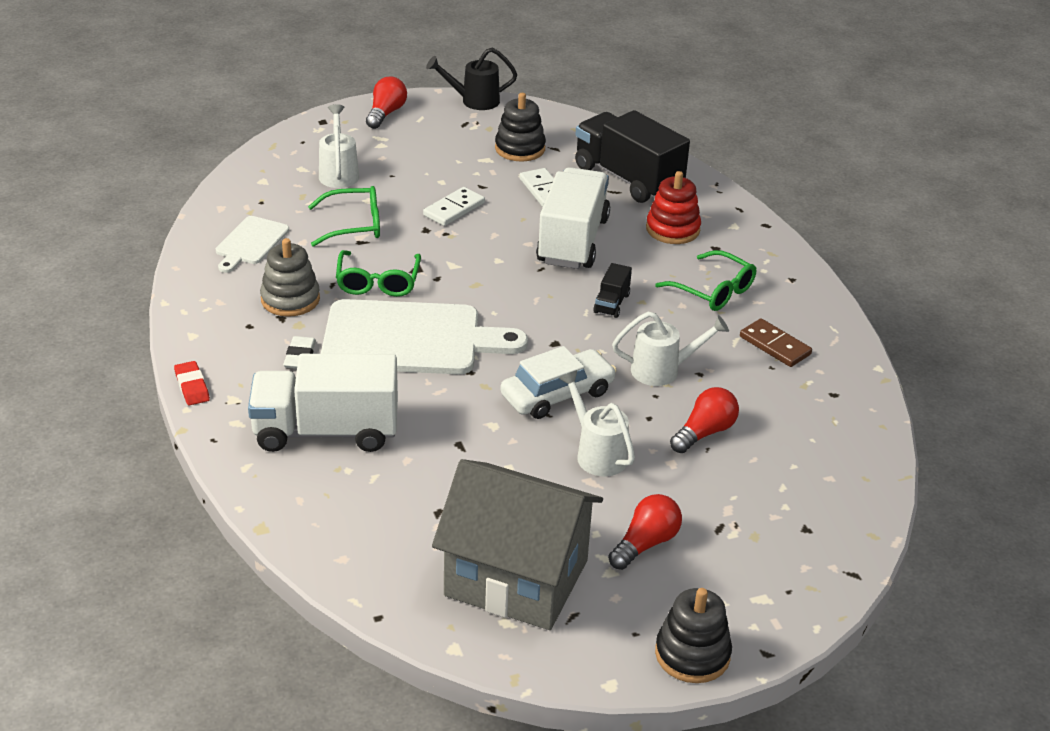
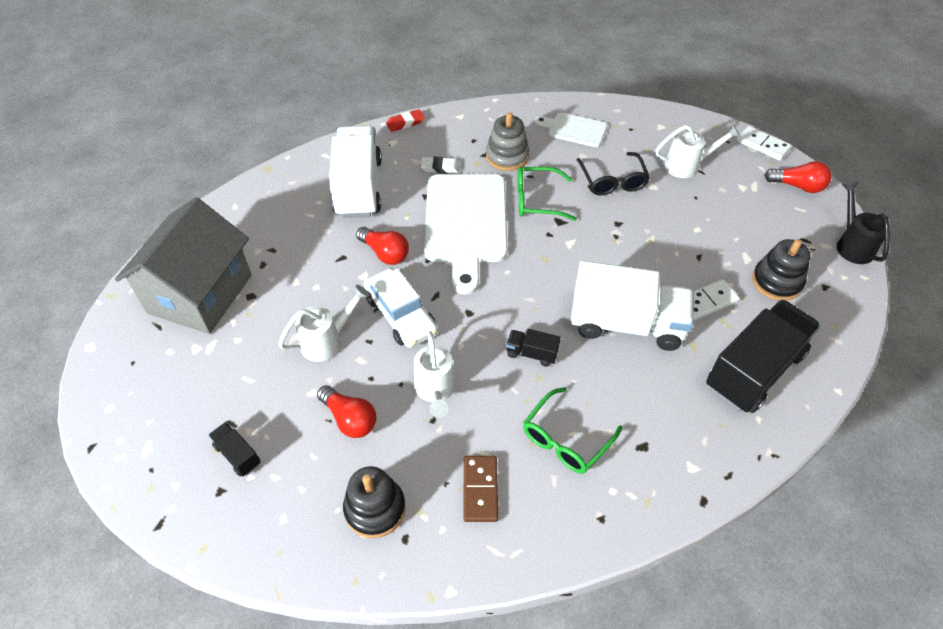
camera: 90 degrees right, 15 degrees up
green glasses [308,186,380,247] -> black glasses [577,152,650,195]
white domino [423,187,485,226] -> white domino moved to [737,126,792,161]
red light bulb [608,494,682,570] -> red light bulb moved to [356,227,409,265]
red stacking toy [646,171,701,244] -> none
black stacking toy [655,588,732,683] -> black stacking toy moved to [343,466,406,538]
brown domino [740,319,812,367] -> brown domino turned 45 degrees counterclockwise [463,456,498,522]
none -> black truck [208,422,261,476]

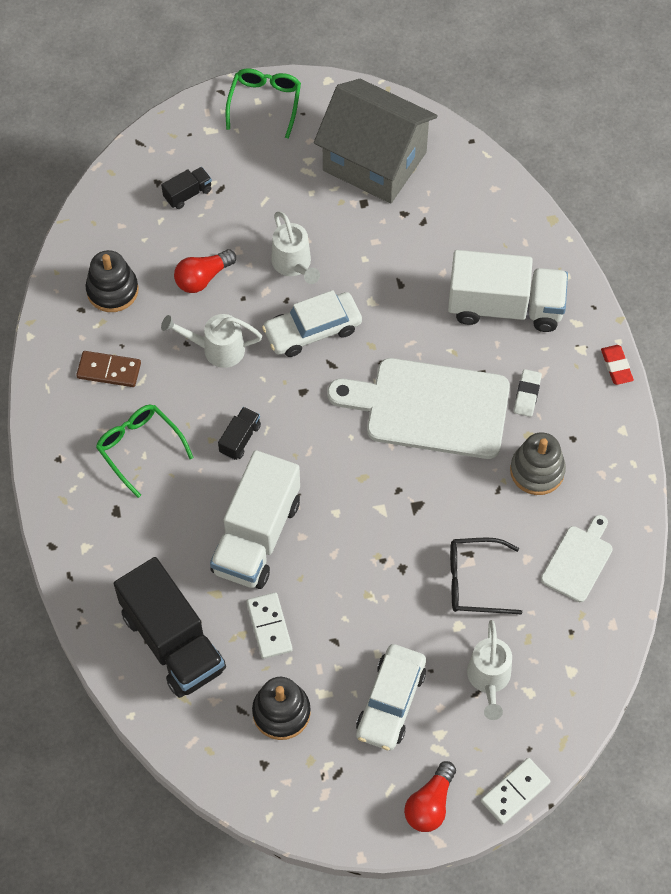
camera: 100 degrees right, 10 degrees up
red light bulb [356,227,409,265] -> none
green glasses [518,167,577,221] -> green glasses moved to [226,68,301,139]
black watering can [837,182,890,264] -> none
none -> white car [356,644,426,750]

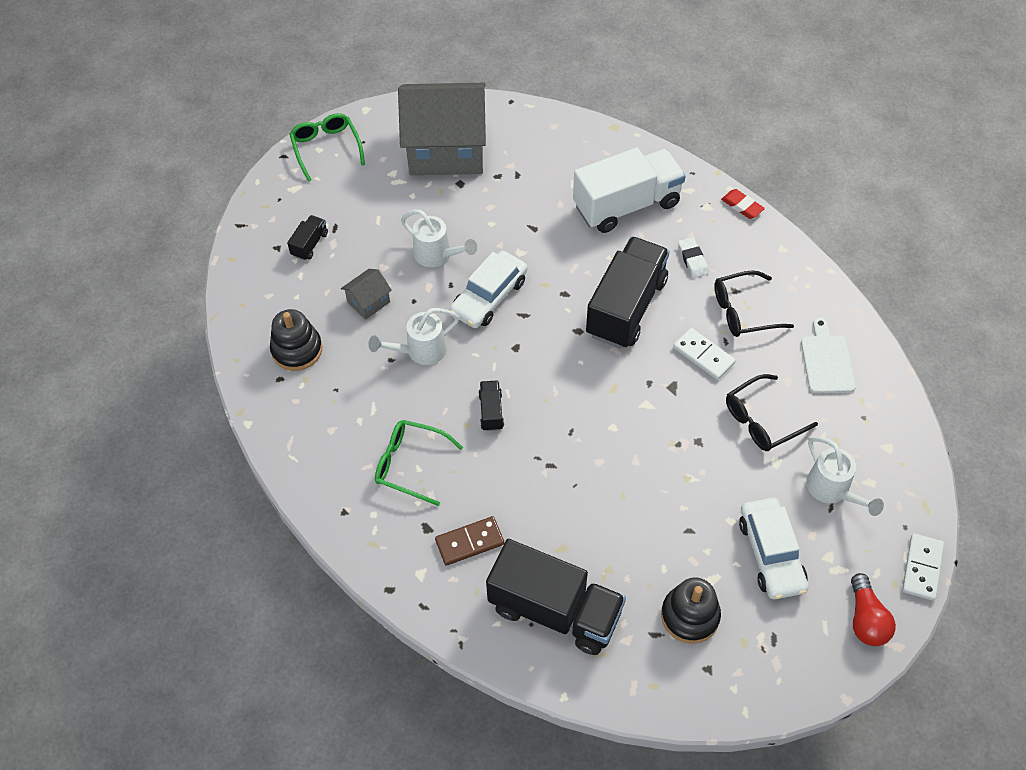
camera: 30 degrees left, 5 degrees down
brown domino [76,351,141,387] -> brown domino moved to [435,516,504,566]
red light bulb [174,249,236,293] -> grey house [341,269,392,320]
white truck [210,450,300,589] -> none
white domino [247,592,292,659] -> white domino moved to [673,328,736,380]
white cutting board [327,358,510,459] -> black truck [586,236,670,348]
grey stacking toy [510,432,566,495] -> black glasses [714,270,794,337]

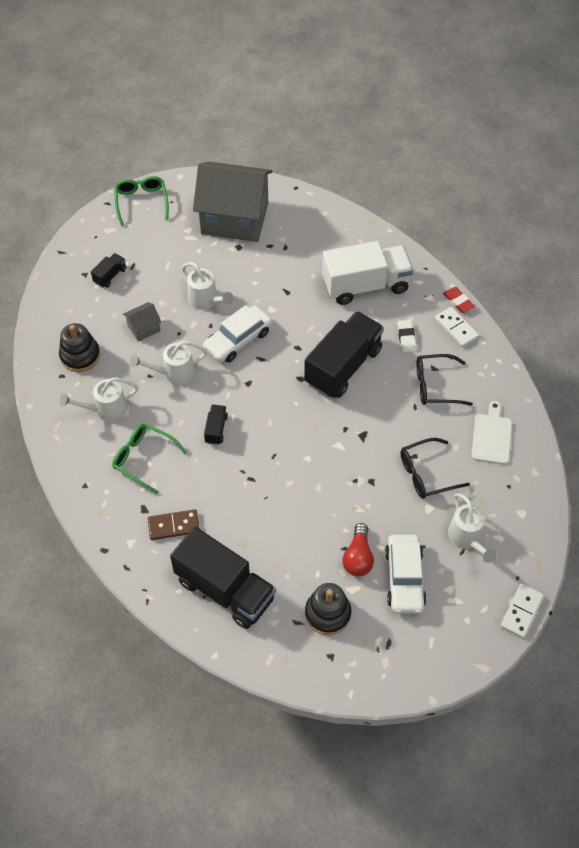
camera: 10 degrees right, 0 degrees up
white domino [673,328,736,380] -> white domino moved to [435,307,479,347]
red light bulb [851,573,896,646] -> red light bulb moved to [342,523,374,576]
none -> white watering can [60,377,138,422]

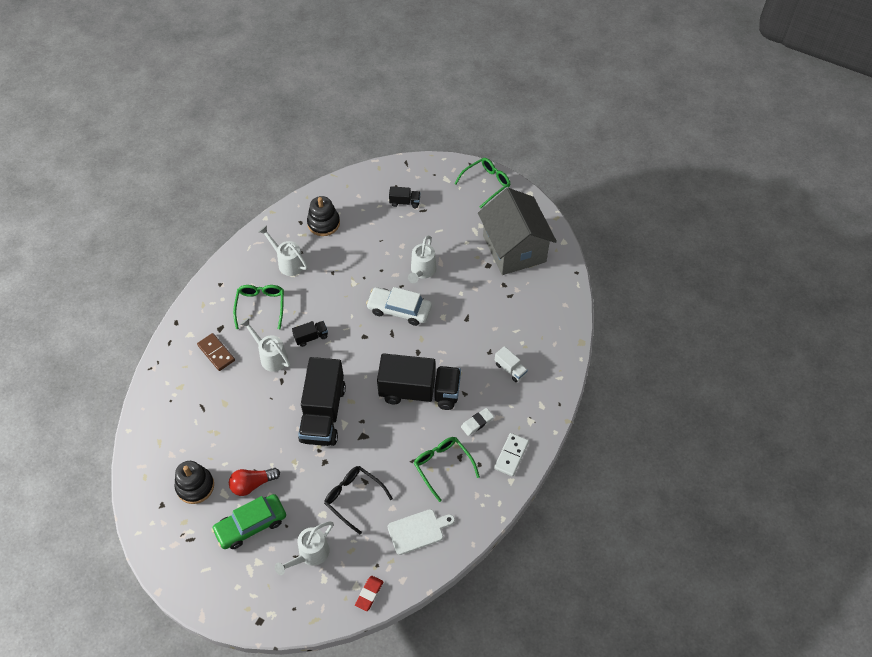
camera: 60 degrees right, 0 degrees up
grey house [123,302,161,342] -> none
white watering can [130,341,207,385] -> white watering can moved to [240,318,290,372]
black truck [170,527,276,629] -> black truck moved to [298,357,346,446]
white truck [322,241,413,305] -> white truck [495,346,528,382], size x0.43
white car [385,535,427,613] -> green car [211,494,286,549]
black glasses [416,354,473,406] -> green glasses [414,437,480,502]
red eraser [443,287,475,313] -> red eraser moved to [355,576,383,611]
white domino [500,584,544,638] -> none

